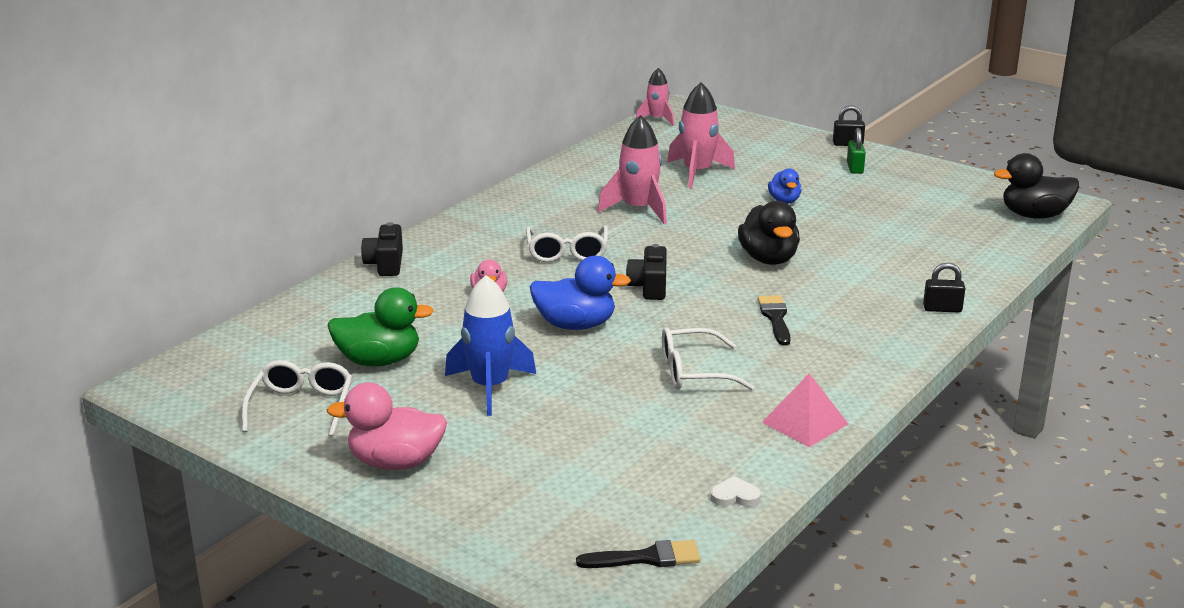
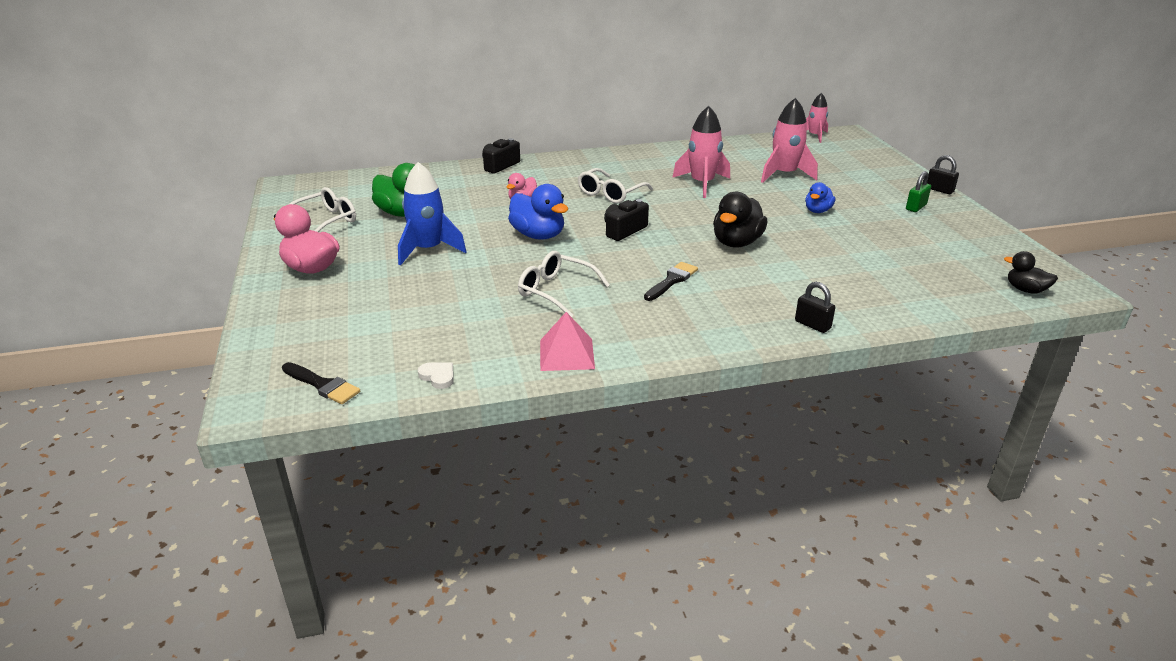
camera: 40 degrees right, 5 degrees up
black duck [994,153,1079,219] -> black duck [1004,251,1058,294], size x0.59

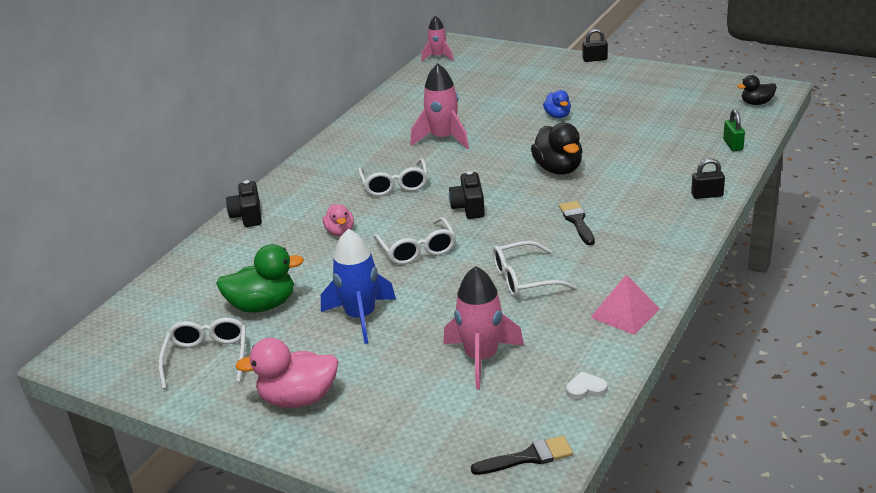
camera: 45 degrees left, 0 degrees up
blue duck [508,184,568,240] -> white glasses [374,217,456,265]
pink rocket [761,98,818,183] -> pink rocket moved to [443,266,524,389]
green padlock [906,171,931,212] -> green padlock moved to [723,109,745,151]

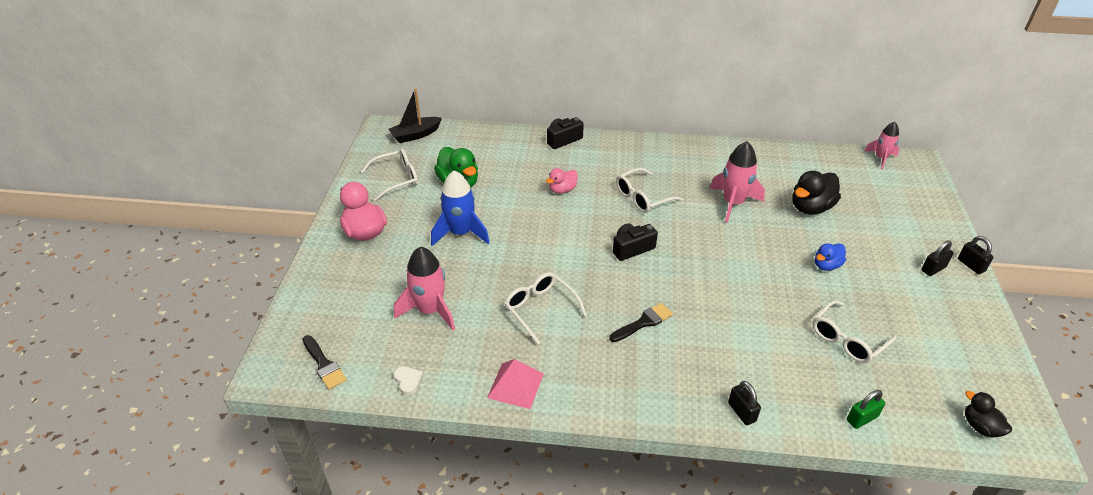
camera: 65 degrees right, 10 degrees up
white glasses [374,217,456,265] -> white glasses moved to [813,300,896,363]
black duck [531,123,583,175] -> black duck moved to [793,171,841,215]
none -> black boat [388,88,442,143]
none -> black padlock [922,240,953,276]

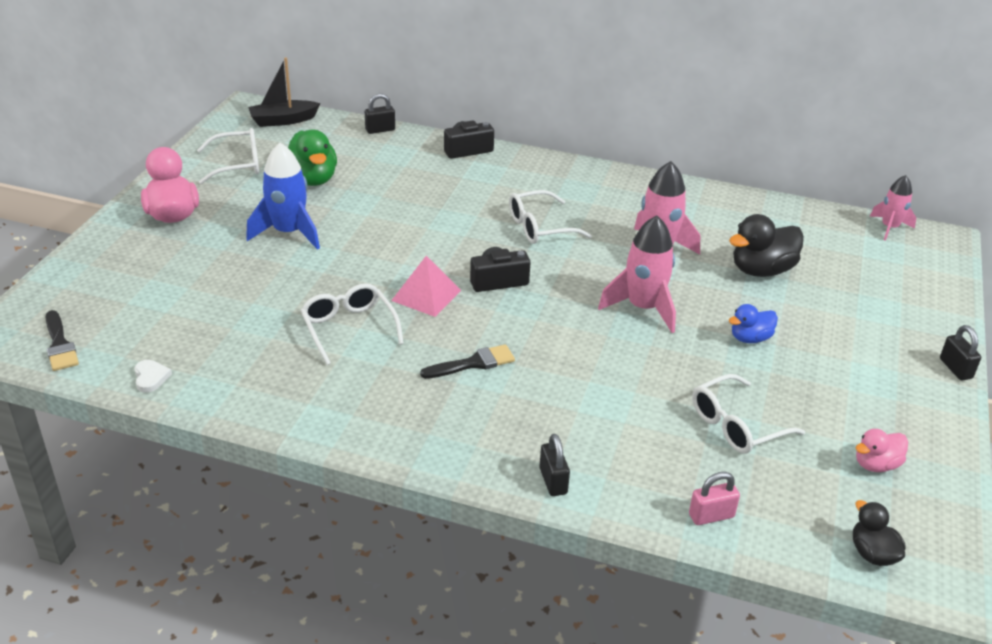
camera: 10 degrees right, 5 degrees down
pink rocket [394,247,455,331] -> pink rocket moved to [598,215,676,333]
pink pyramid [487,359,544,409] -> pink pyramid moved to [391,256,461,317]
pink duck [546,168,578,194] -> pink duck moved to [856,429,908,472]
green padlock [847,390,885,429] -> pink padlock [689,472,740,525]
black padlock [922,240,953,276] -> black padlock moved to [365,94,395,134]

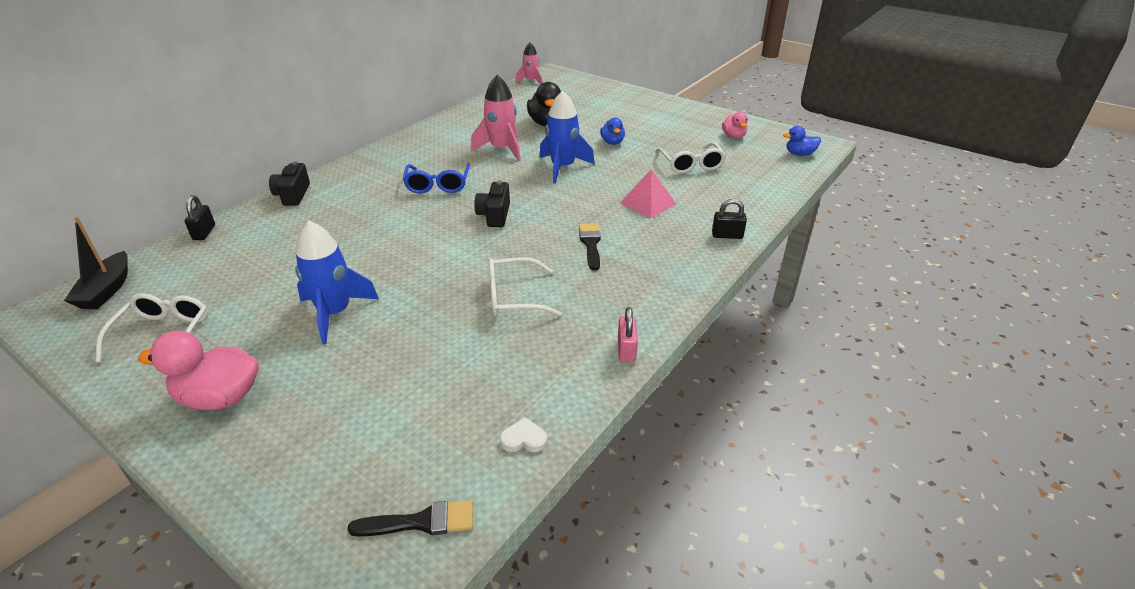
camera: 70 degrees left, 0 degrees up
green duck [288,129,337,186] -> none
pink pyramid [391,256,461,317] -> pink pyramid moved to [620,169,676,218]
white glasses [509,190,592,244] -> blue glasses [403,163,470,193]
pink rocket [598,215,676,333] -> blue rocket [539,90,595,184]
pink padlock [689,472,740,525] -> pink padlock moved to [618,307,638,362]
black duck [853,500,905,566] -> blue duck [783,126,821,156]
black padlock [940,325,981,380] -> none

